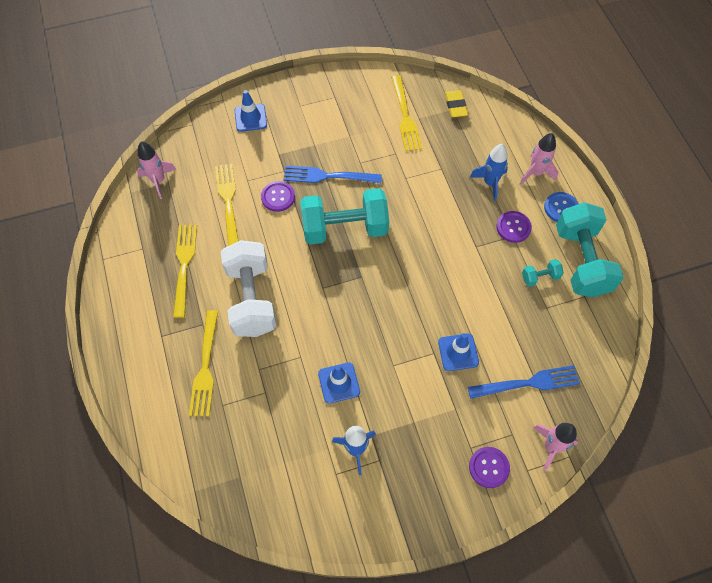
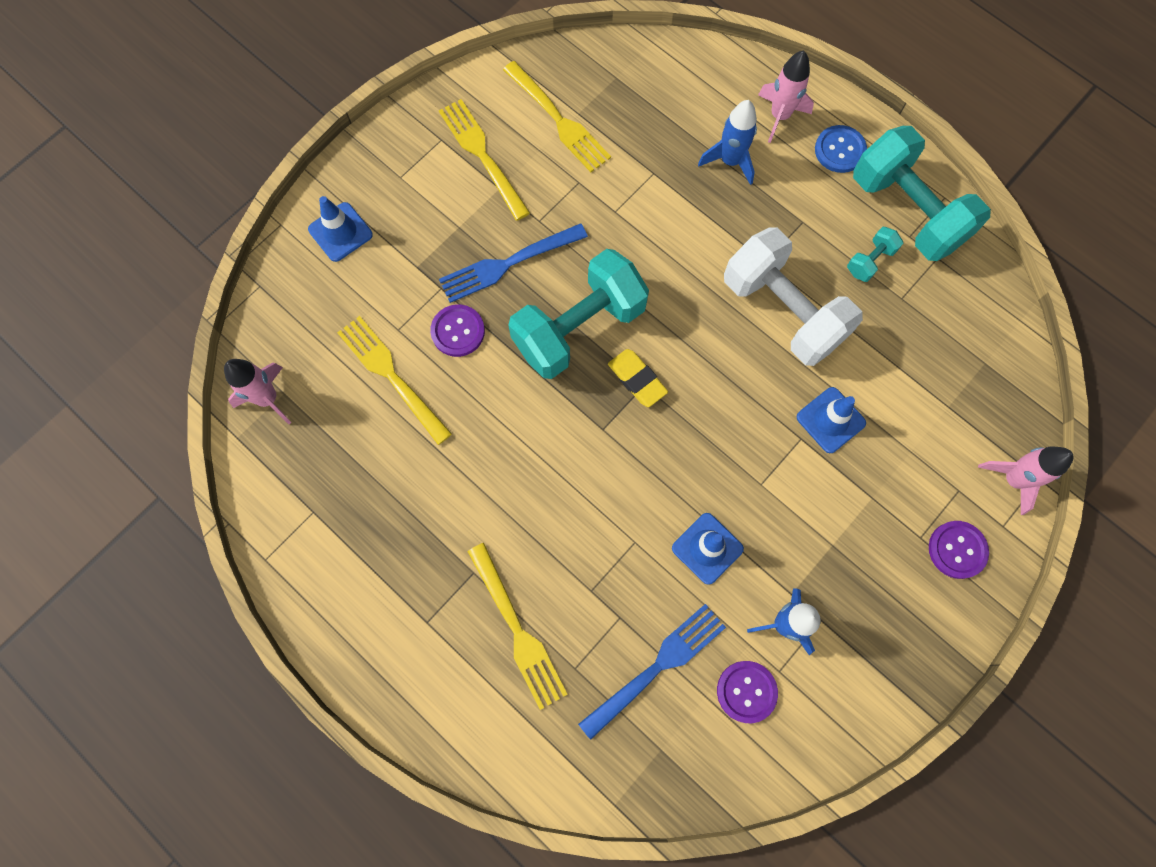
camera: 30 degrees left, 10 degrees up
yellow fork [173,225,197,318] -> yellow fork moved to [439,99,530,221]
white dumbbell [221,240,276,337] -> white dumbbell moved to [724,228,863,366]
yellow eraser [445,90,468,117] -> yellow eraser moved to [608,349,668,407]
blue fork [468,365,580,399] -> blue fork moved to [578,604,726,740]
purple button [496,211,532,243] -> purple button moved to [717,661,778,723]

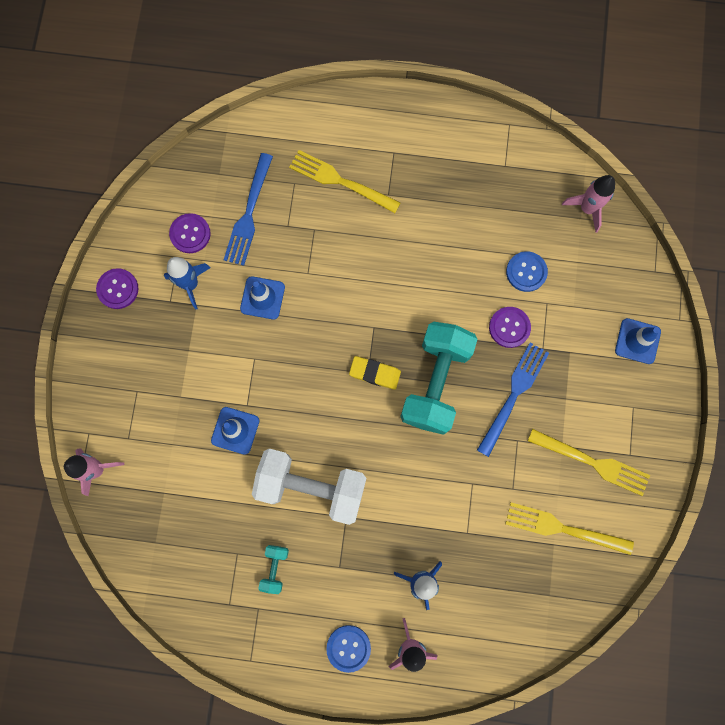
camera: 145 degrees right, 5 degrees up
yellow fork [337,316,452,445] -> blue button [506,251,548,292]
turquoise dumbbell [853,126,991,261] -> none
purple button [929,521,989,579] -> purple button moved to [96,268,139,309]

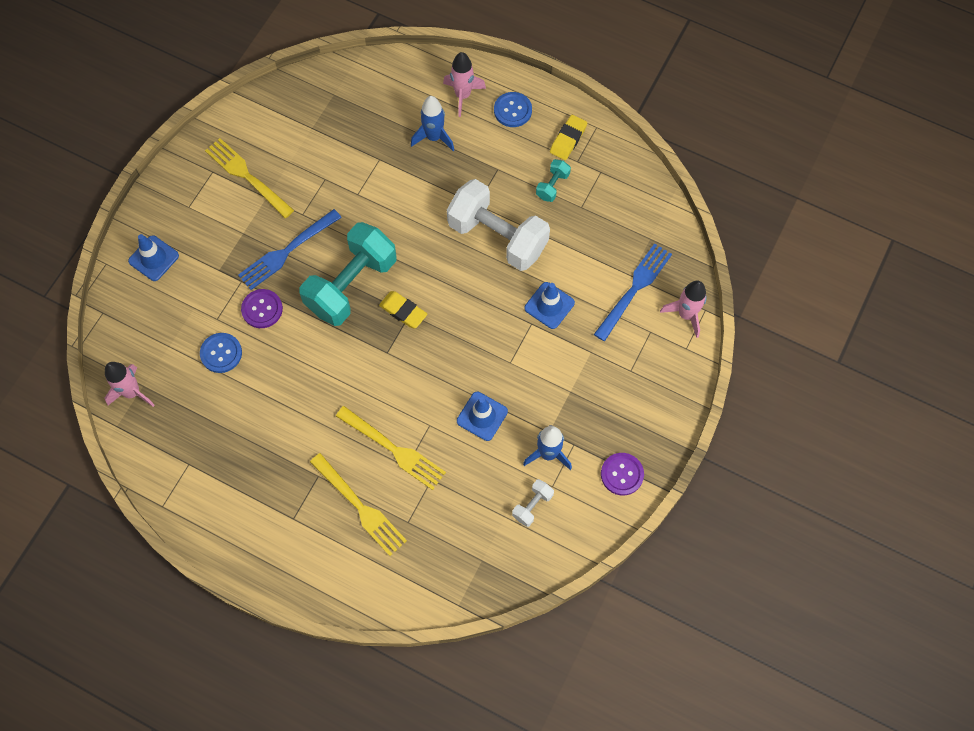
camera: 160 degrees left, 10 degrees down
purple button [169,213,211,253] -> white dumbbell [512,479,554,527]
blue fork [224,153,273,266] -> blue fork moved to [594,243,672,341]
yellow fork [505,502,634,555] -> yellow fork moved to [336,406,446,490]
none -> yellow eraser [550,115,587,160]

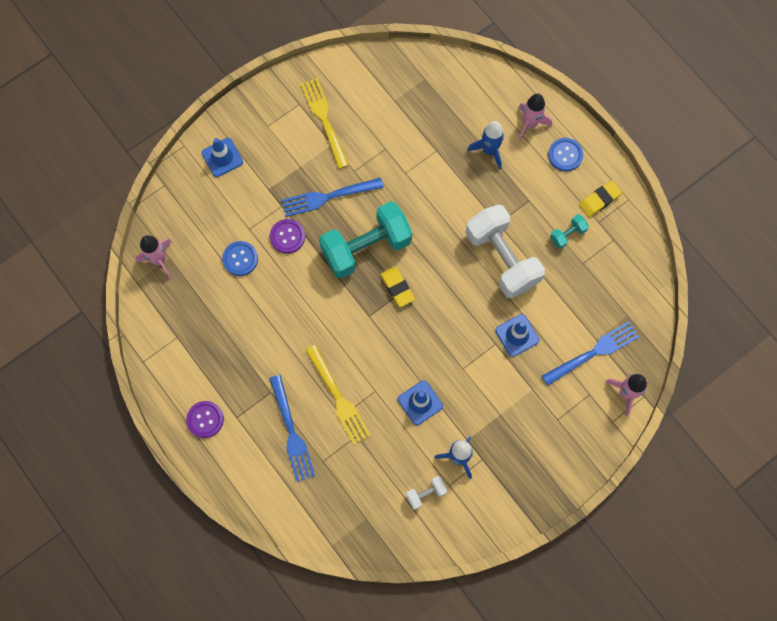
camera: 25 degrees right, 5 degrees up
yellow fork [310,453,407,556] -> blue fork [269,375,315,482]
purple button [601,453,644,495] -> purple button moved to [186,401,224,438]

